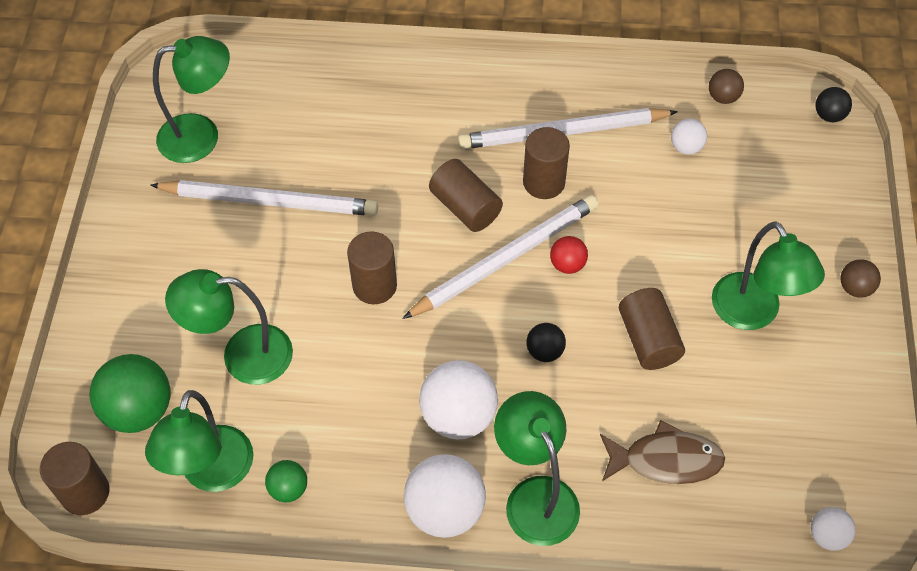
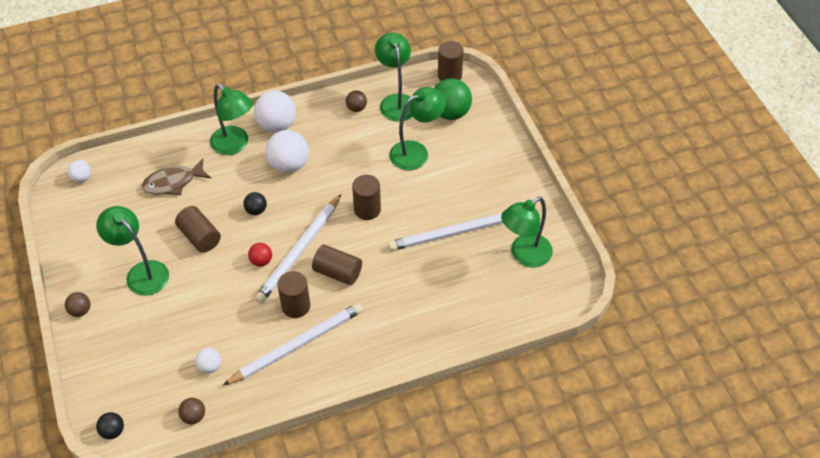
camera: 155 degrees right, 5 degrees down
green ball [265,460,307,502] -> brown ball [346,90,367,112]

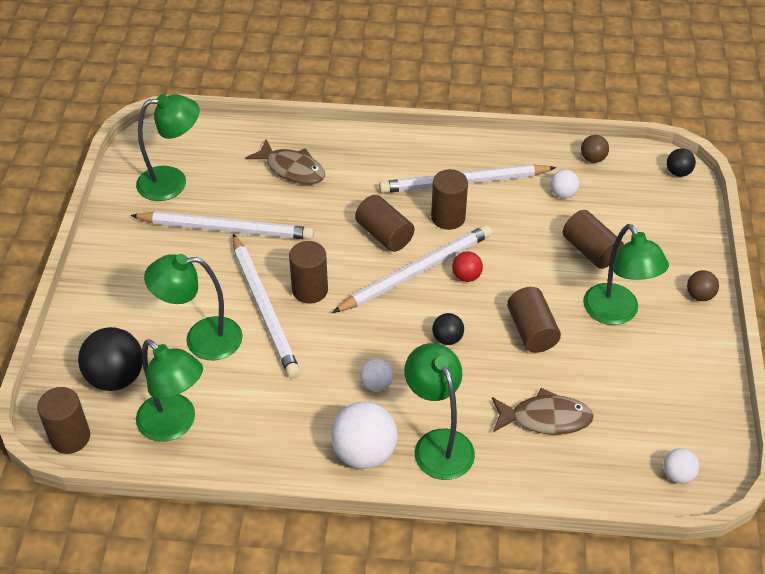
camera: 155 degrees left, 5 degrees down
white ball [266,130,309,173] -> white ball [360,359,393,392], size x0.52
brown ball [346,90,367,112] -> none
green lamp [375,33,413,122] -> green lamp turned 60 degrees counterclockwise [136,339,203,442]
green ball [434,78,472,120] -> black ball [78,327,143,391]
none -> white pencil [233,234,300,378]
none -> brown fish [245,139,325,185]
none -> brown cylinder [563,210,624,269]

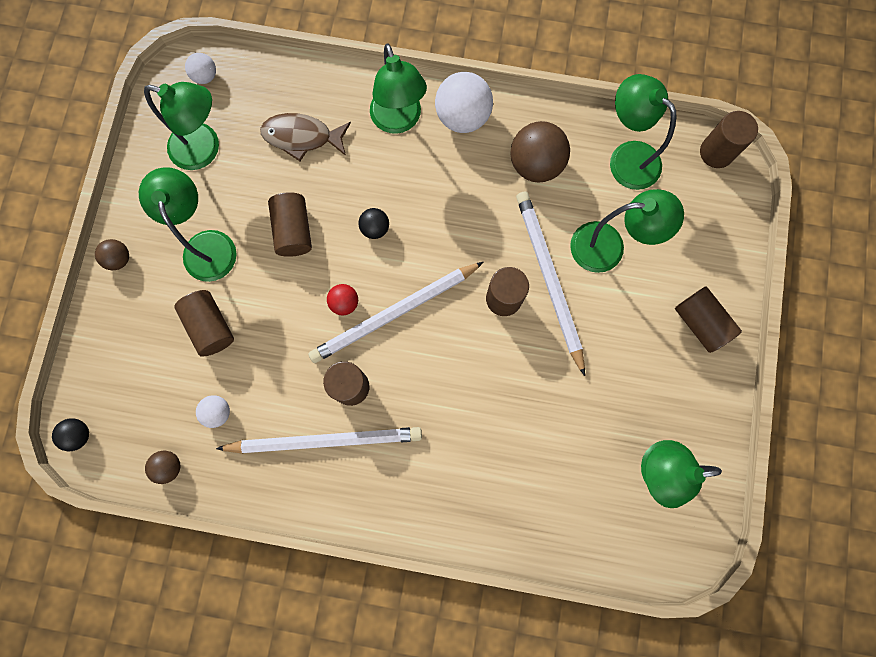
camera: 175 degrees left, 30 degrees up
black ball [78,327,143,391] -> none
white pencil [130,211,314,240] -> none
brown fish [245,139,325,185] -> none
brown cylinder [355,195,414,252] -> brown cylinder moved to [675,287,742,353]
white ball [360,359,393,392] -> none
none -> green lamp [144,82,219,170]
none -> brown ball [511,121,570,183]

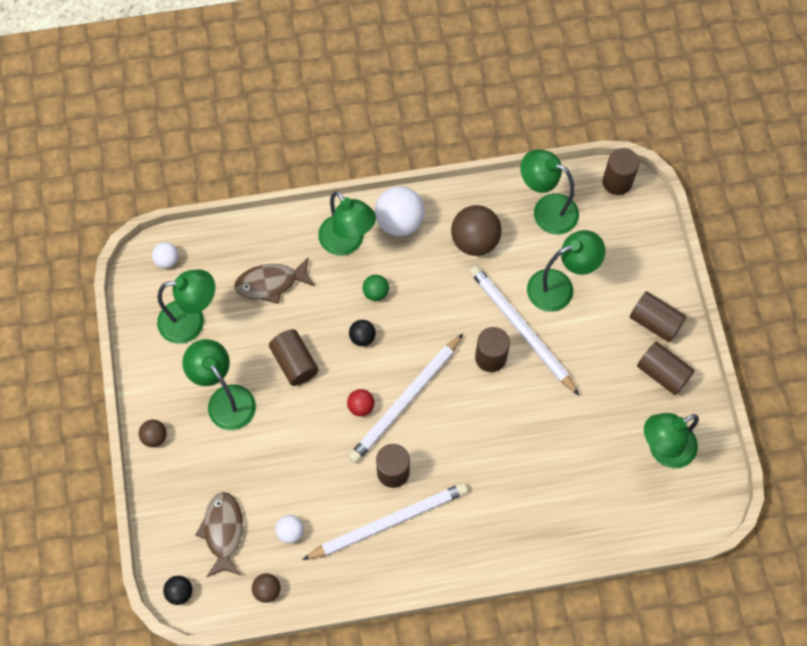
camera: 20 degrees left, 10 degrees down
brown cylinder [174,290,234,357] -> brown cylinder moved to [637,342,695,395]
none -> brown fish [196,492,243,577]
none -> green ball [363,275,389,301]

